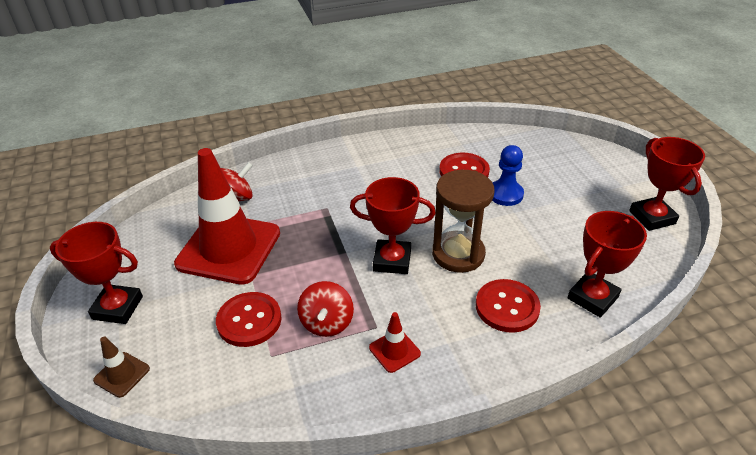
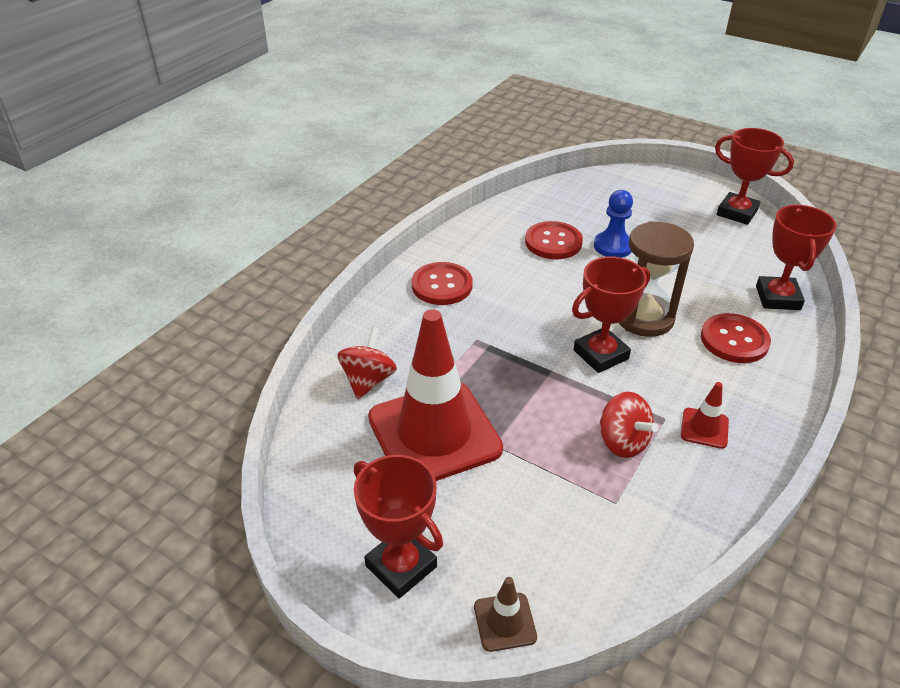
camera: 40 degrees left, 0 degrees up
red trophy [50,222,143,324] -> red trophy turned 75 degrees clockwise [354,455,443,599]
red button [216,292,282,347] -> red button moved to [412,262,473,305]

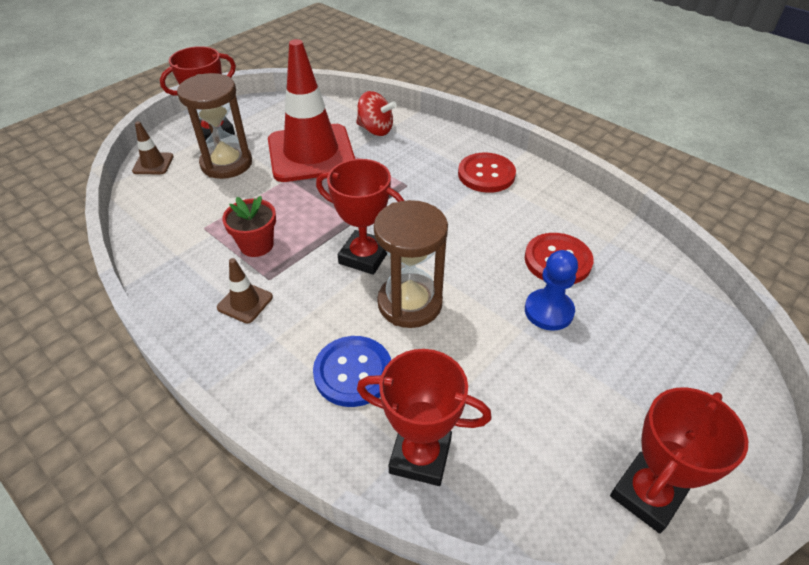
camera: 100 degrees right, 5 degrees up
red trophy [572,257,650,373] -> red trophy turned 45 degrees counterclockwise [316,159,405,275]
red spinning top [599,392,658,458] -> red flower pot [222,196,276,257]
red traffic cone [681,382,729,449] -> brown traffic cone [217,258,273,323]
red button [701,313,771,363] -> blue button [313,336,391,407]
none -> brown hourglass [177,73,252,179]

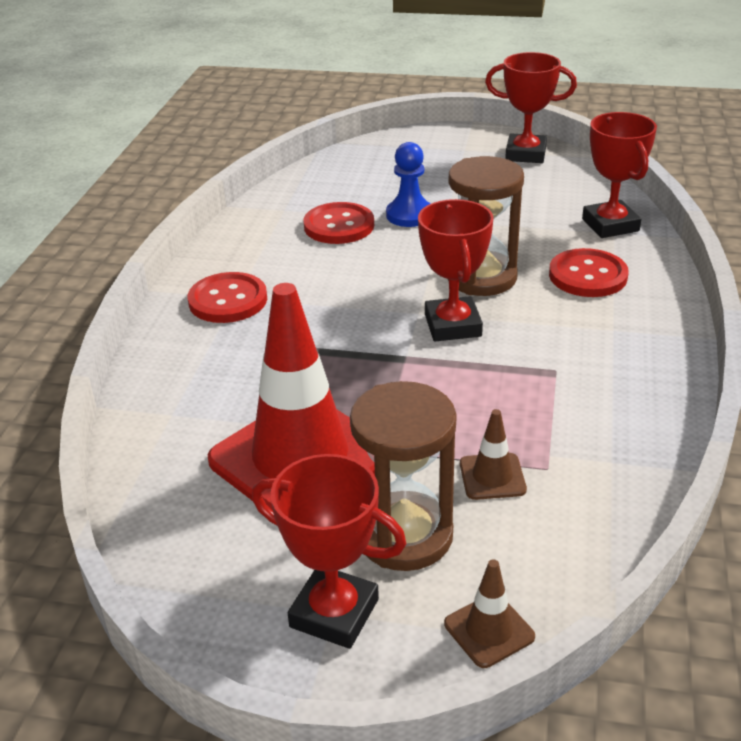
camera: 120 degrees left, 10 degrees down
brown traffic cone [217,258,273,323] -> brown traffic cone moved to [460,409,527,500]
red flower pot [222,196,276,257] -> none
blue button [313,336,391,407] -> red button [549,248,629,297]
red spinning top [356,91,397,136] -> none

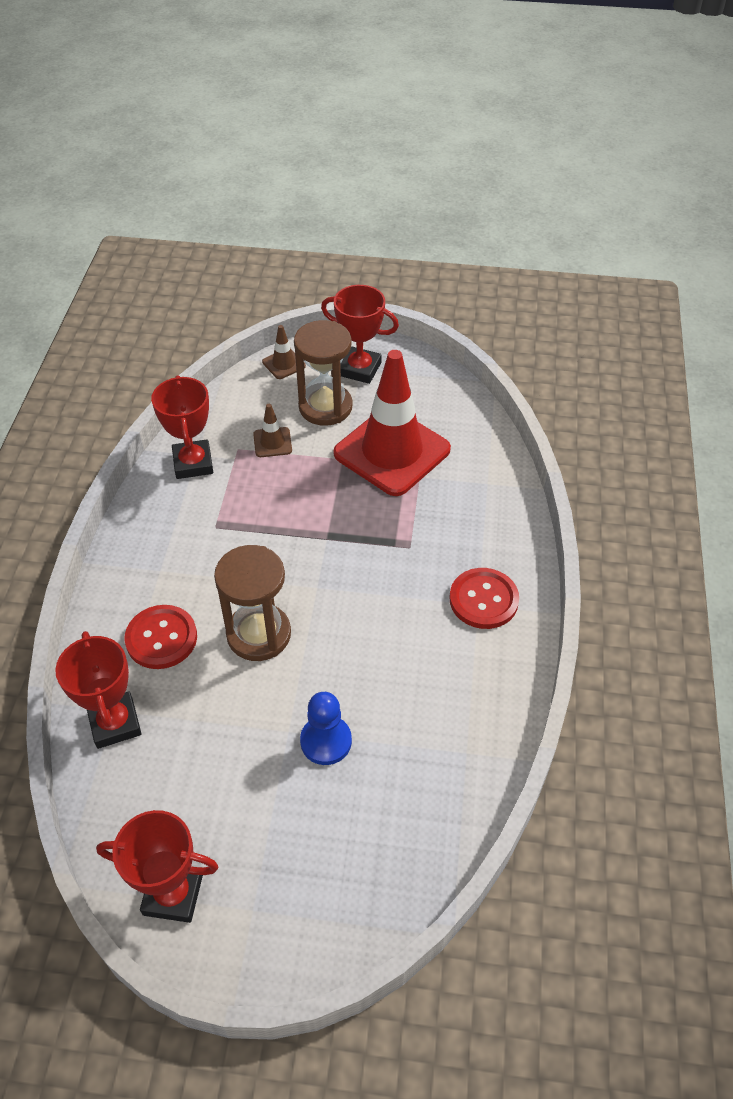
camera: 175 degrees right, 15 degrees up
red button [303,202,374,244] -> none
red trophy [418,199,494,341] -> red trophy moved to [151,375,213,479]

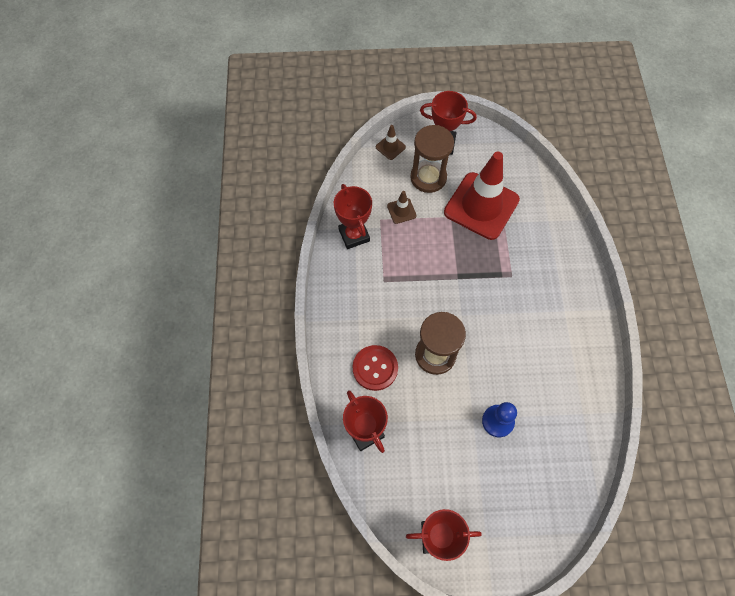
camera: 10 degrees left, 15 degrees up
red button [450,568,519,629] -> none

